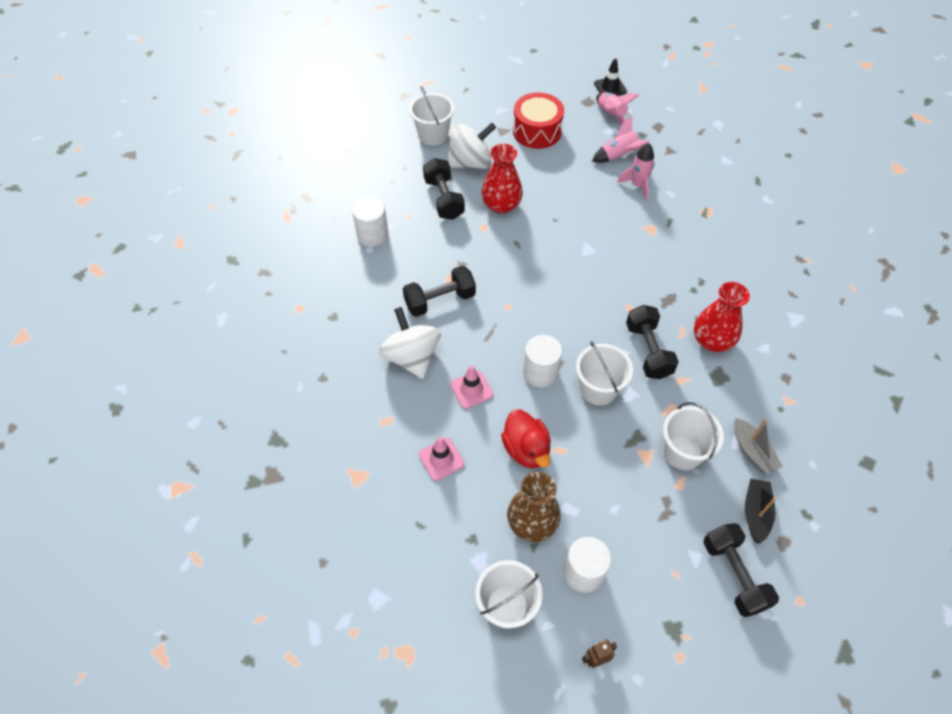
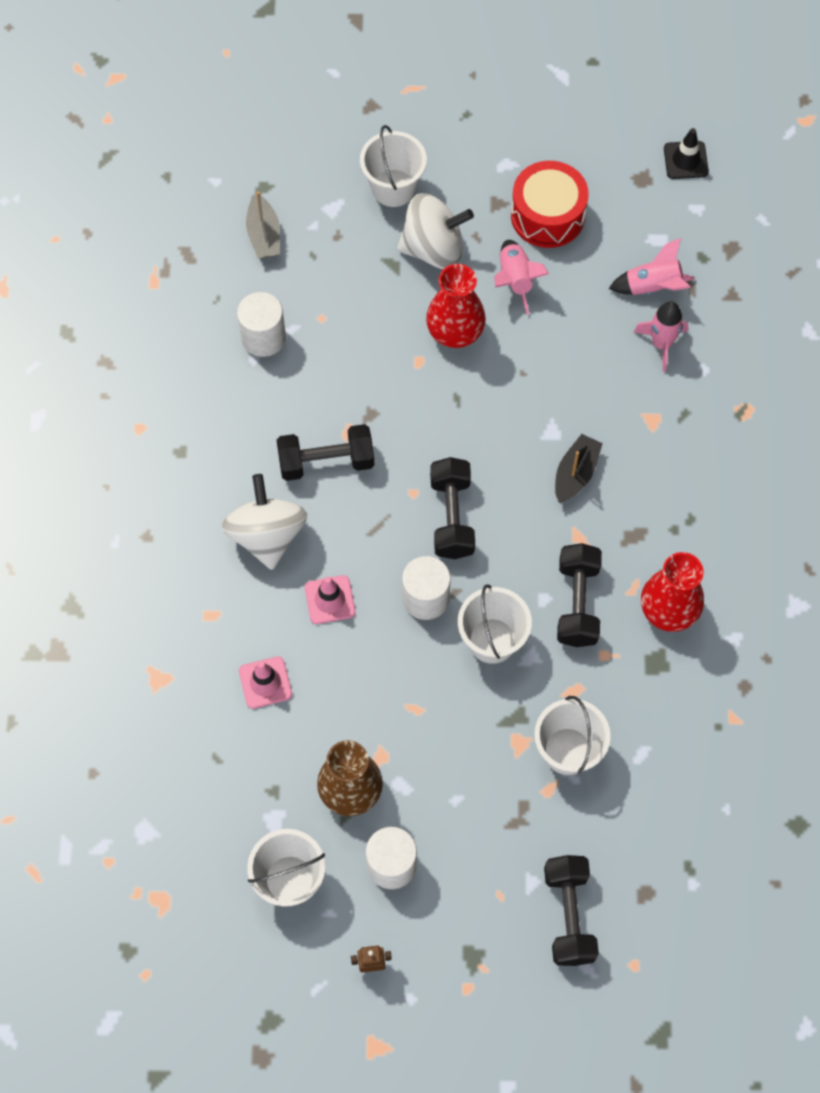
camera: 15 degrees right, 10 degrees up
black dumbbell [423,158,465,220] -> black dumbbell moved to [430,457,475,559]
red duck [501,410,551,468] -> none
pink rocket [596,92,639,126] -> pink rocket moved to [494,240,549,315]
grey boat [734,418,783,474] -> grey boat moved to [246,192,280,259]
black boat [745,479,776,544] -> black boat moved to [555,434,603,503]

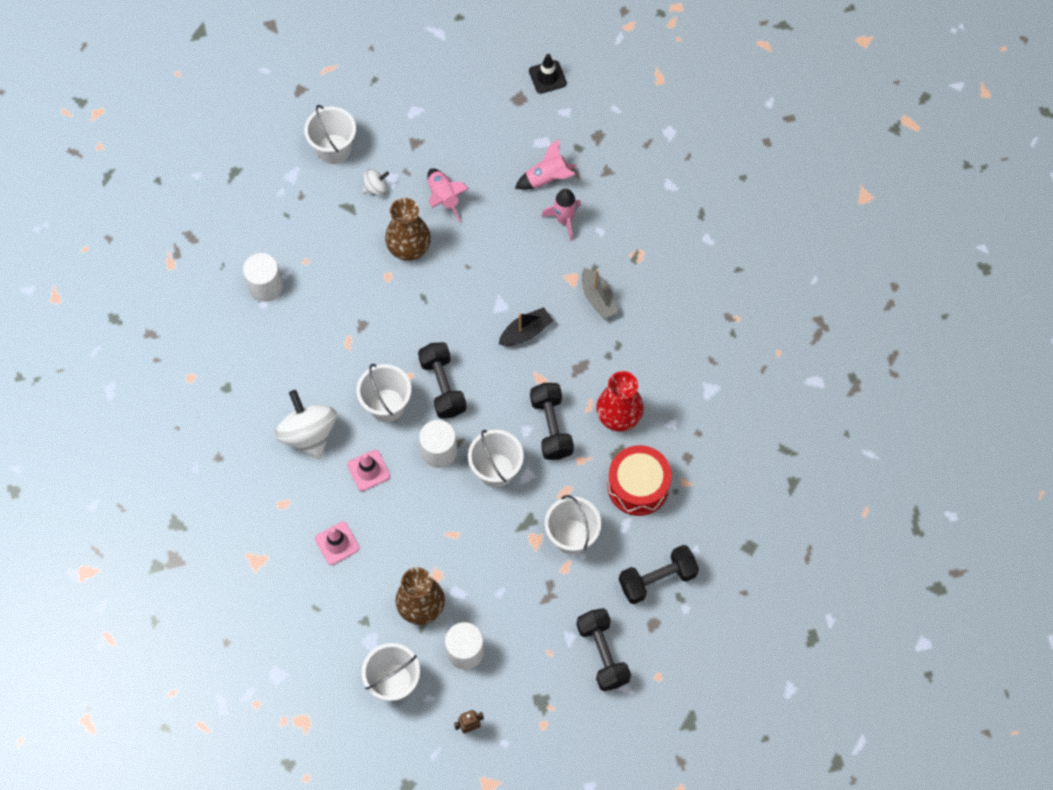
camera: 15 degrees left, 0 degrees up
grey boat [246,192,280,259] -> grey boat moved to [582,268,619,319]
black dumbbell [277,424,374,481] -> black dumbbell moved to [619,545,699,604]
white spinning top [397,193,474,269] -> white spinning top [363,169,389,196], size x0.50
red vase [426,264,486,348] -> brown vase [385,198,431,261]
red drum [511,161,588,248] -> red drum moved to [607,445,672,516]
black boat [555,434,603,503] -> black boat turned 45 degrees clockwise [499,307,553,346]
none -> white bucket [357,364,411,422]

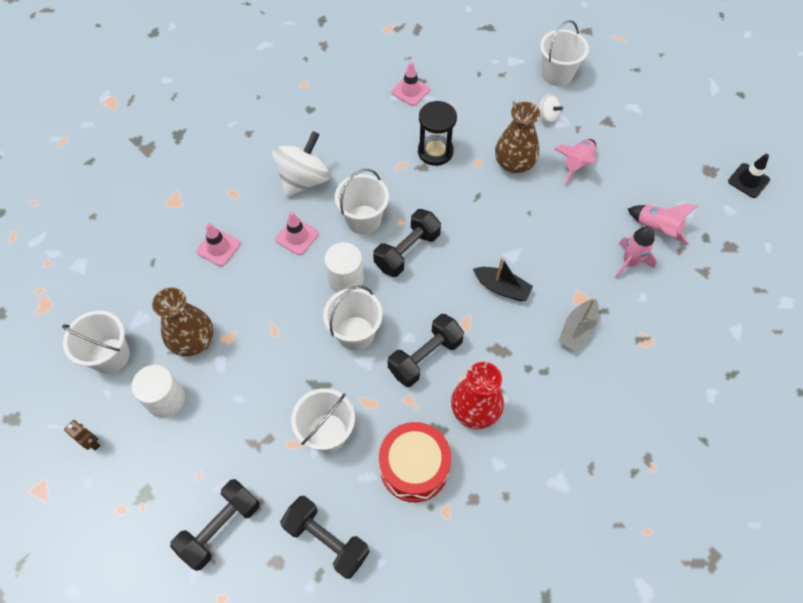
camera: 60 degrees right, 5 degrees down
white cylinder [243,253,283,302] -> pink traffic cone [391,62,430,106]
none -> black hourglass [418,101,457,166]

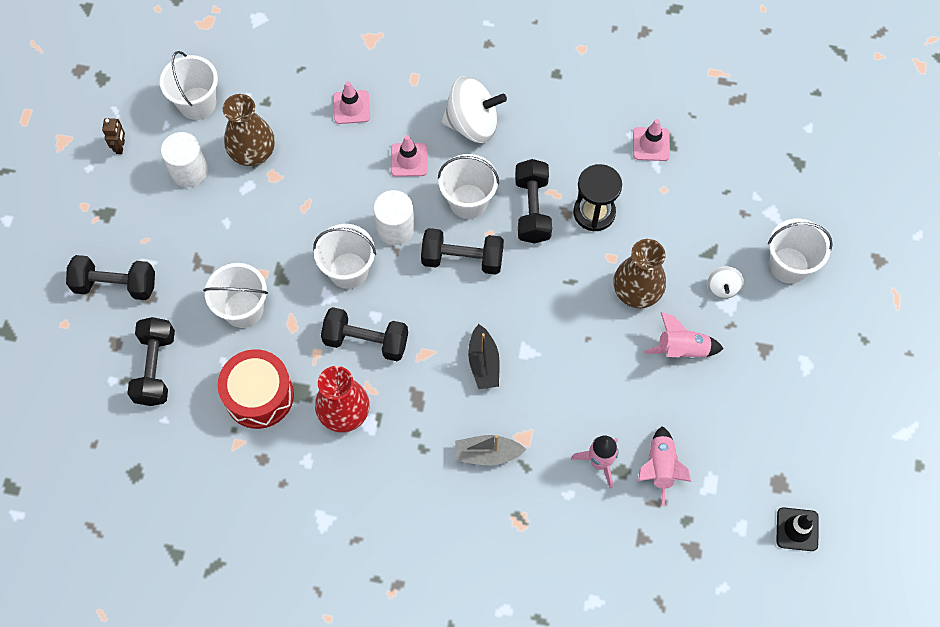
camera: 55 degrees right, 5 degrees up
none -> black dumbbell [515,159,552,244]

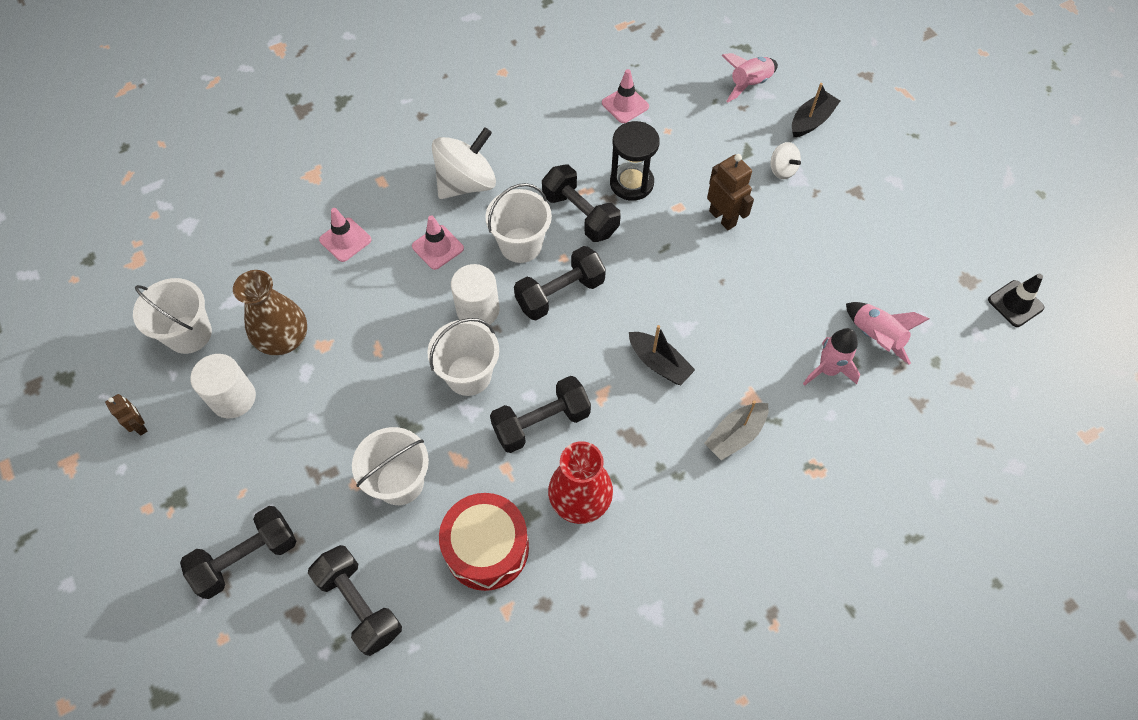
camera: 40 degrees left, 5 degrees down
brown vase [613,239,666,308] -> brown robot [707,154,754,230]
pink rocket [644,312,724,359] -> pink rocket moved to [721,53,778,102]
white bucket [768,218,833,283] -> black boat [792,83,840,137]

